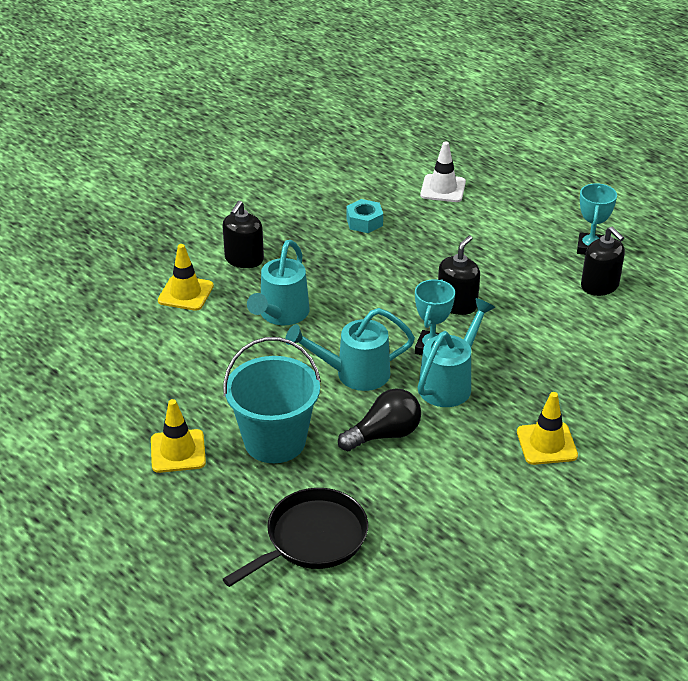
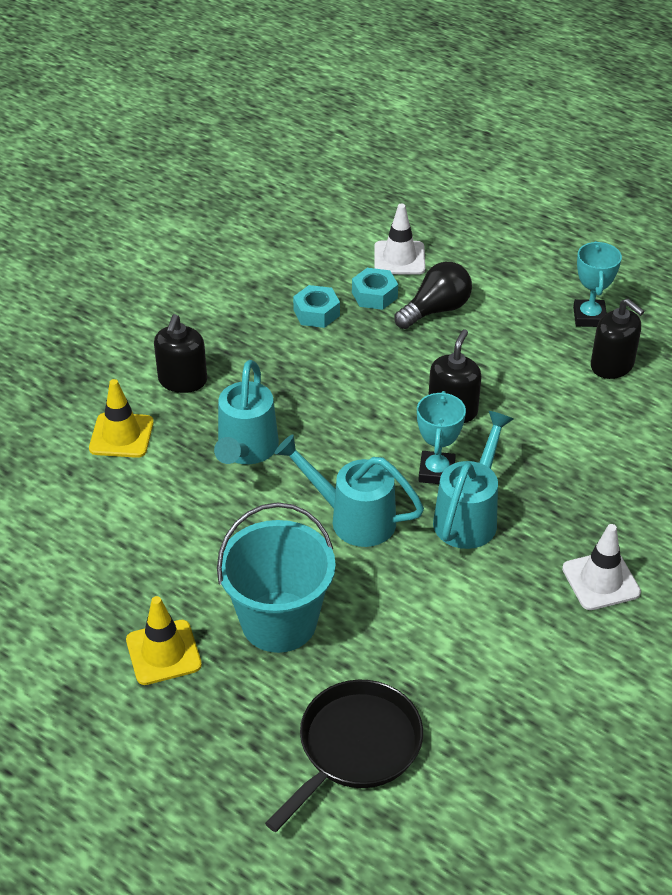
camera: 10 degrees left, 5 degrees up
turquoise watering can [285,308,415,391] -> turquoise watering can turned 45 degrees clockwise [274,434,424,547]
black light bulb [338,389,421,452] -> black light bulb moved to [394,262,472,329]
yellow traffic cone [517,392,578,465] -> white traffic cone [562,524,641,610]
none -> turquoise nut [352,268,398,310]

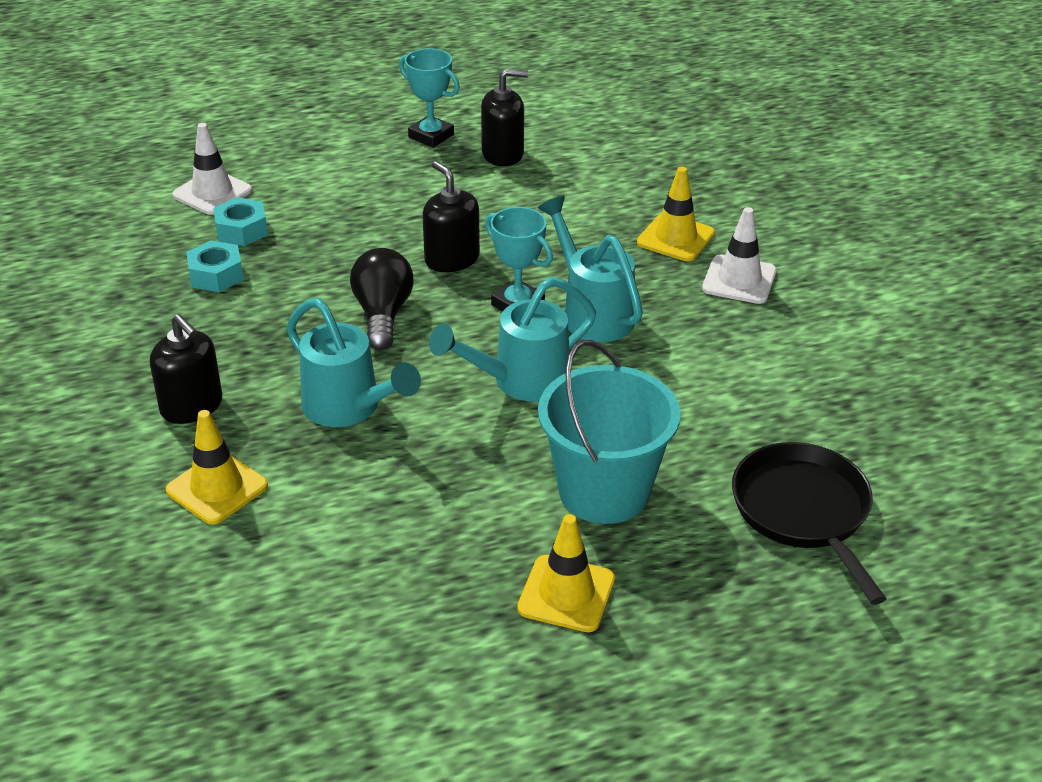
camera: 55 degrees left, 5 degrees down
black light bulb [394,262,472,329] -> black light bulb moved to [350,248,414,350]
none -> yellow traffic cone [637,167,715,261]

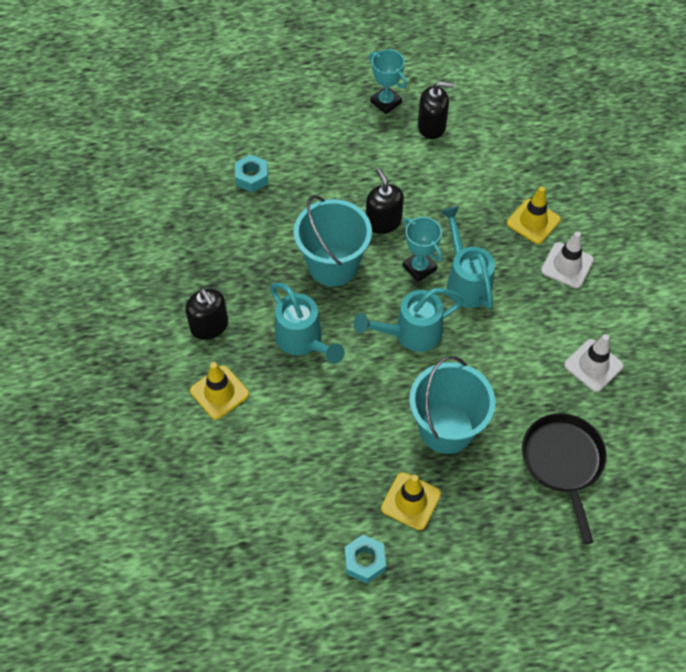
camera: 10 degrees right, 20 degrees up
white traffic cone [172,123,252,215] -> white traffic cone moved to [564,334,623,392]
turquoise nut [186,240,244,292] -> turquoise nut moved to [345,535,386,583]
black light bulb [350,248,414,350] -> turquoise bucket [293,195,372,287]

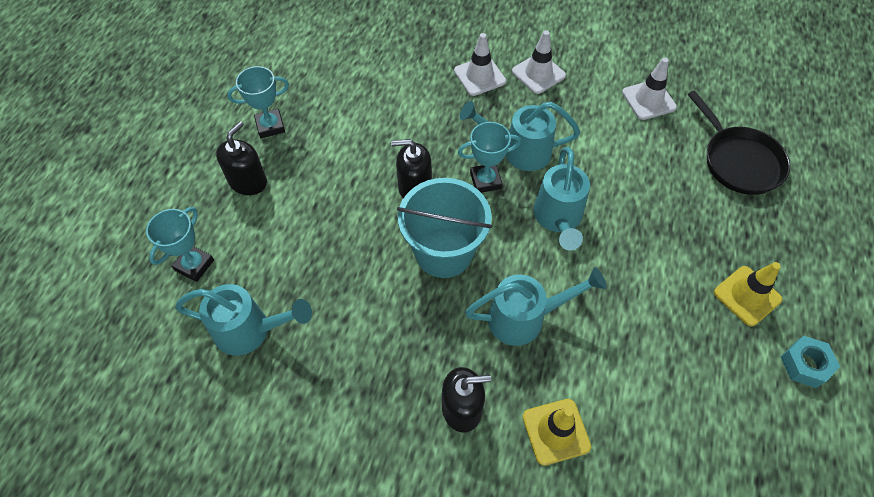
camera: 65 degrees left, 0 degrees up
turquoise nut [235,154,268,192] -> none
turquoise bucket [409,356,495,454] -> none
black soap dispenser [418,81,454,139] -> black soap dispenser moved to [216,121,267,195]
yellow traffic cone [507,186,561,244] -> white traffic cone [454,33,506,96]
black pan [522,413,607,544] -> black pan turned 135 degrees counterclockwise [688,90,790,195]
none -> turquoise trophy [146,207,214,282]
none -> turquoise watering can [175,284,312,356]

